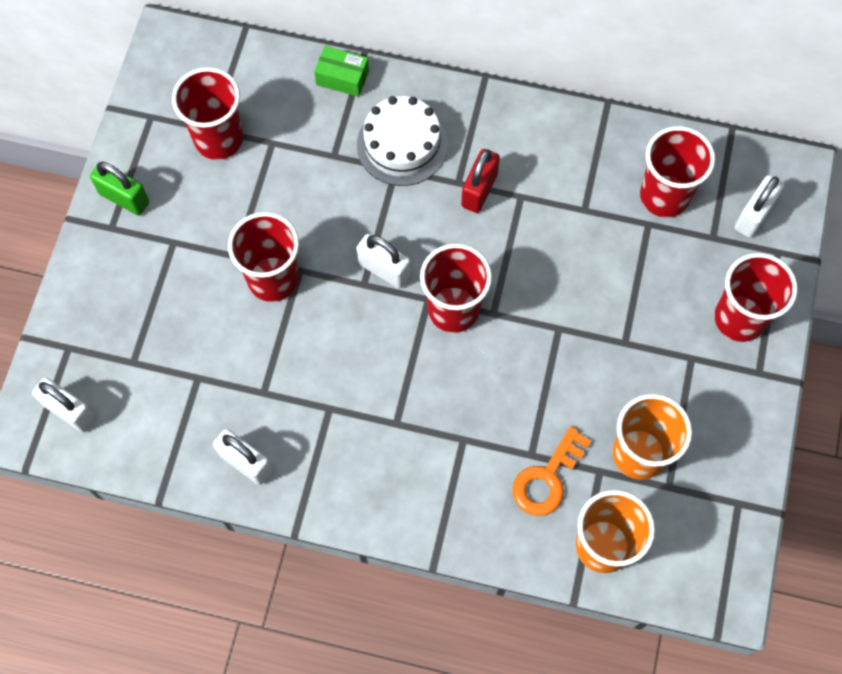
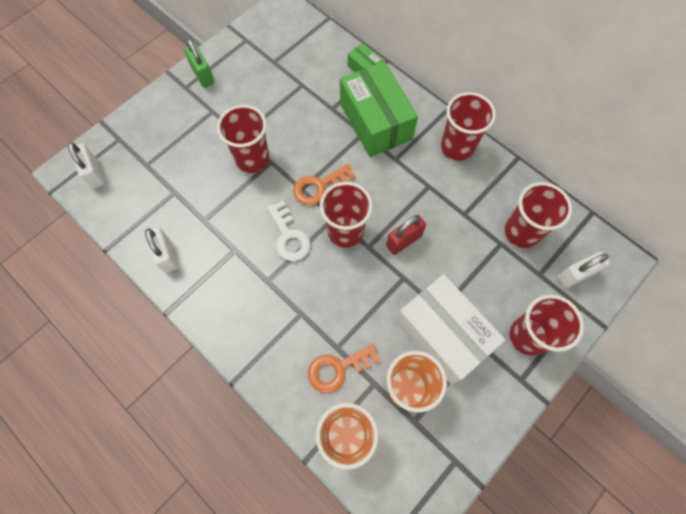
camera: 30 degrees right, 0 degrees up
red cup [172,67,243,160] -> red cup moved to [441,92,496,161]
white cake [357,96,448,186] -> green box [340,62,418,157]
white padlock [357,234,411,289] -> orange key [293,164,356,205]
red padlock [461,149,500,213] -> red padlock moved to [386,215,426,255]
none -> white key [268,201,311,261]
none -> white box [396,274,505,384]

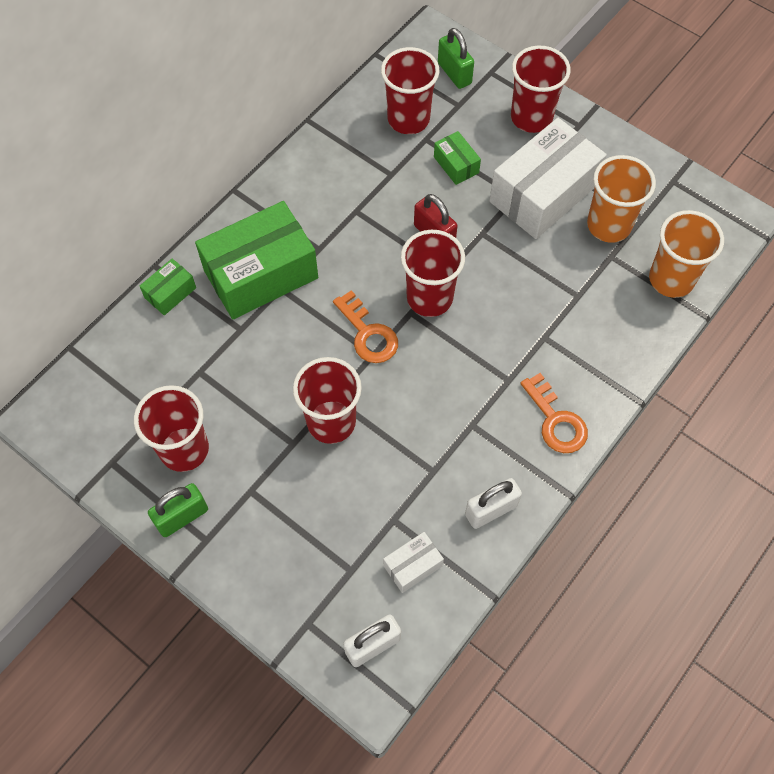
camera: 95 degrees left, 5 degrees down
white key [268,201,311,261] -> none
orange key [308,344,380,393] -> orange key moved to [520,373,588,453]
red cup [441,92,496,161] -> red cup moved to [134,385,209,472]
white padlock [558,252,610,288] -> green padlock [438,28,474,89]
none -> white box [383,532,444,593]
none -> green box [434,131,481,185]

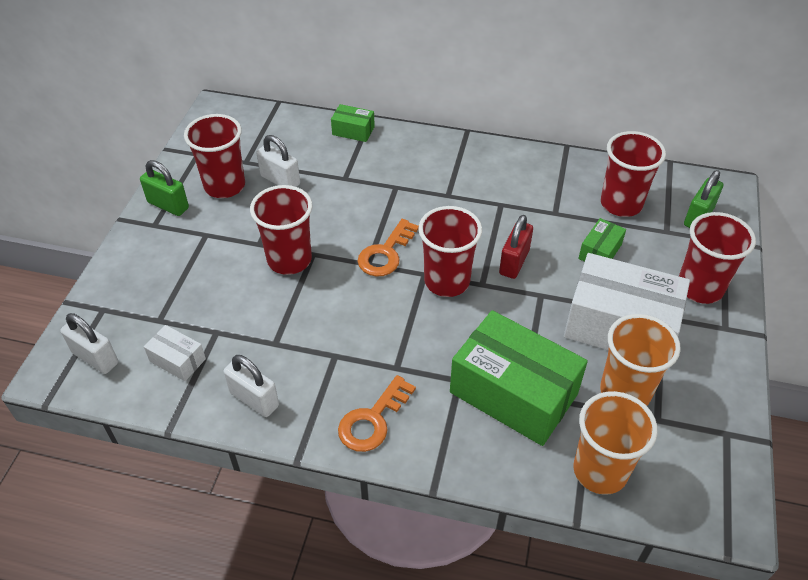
camera: 65 degrees right, 15 degrees down
green box [195,201,318,319] -> green box moved to [450,310,588,446]
none -> white padlock [256,135,300,187]

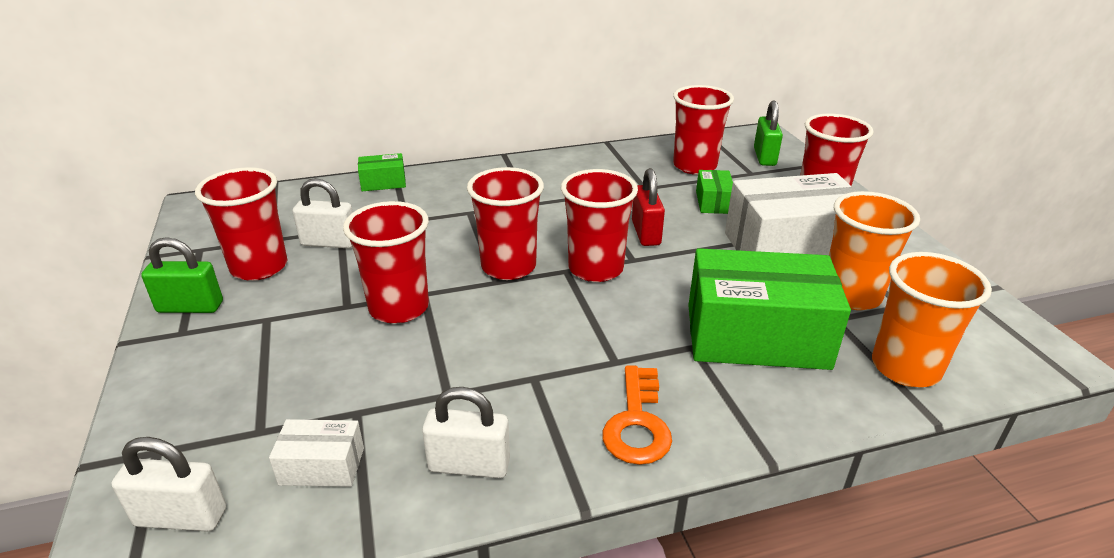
camera: 30 degrees left, 15 degrees down
orange key [358,219,419,277] -> red cup [467,167,544,280]

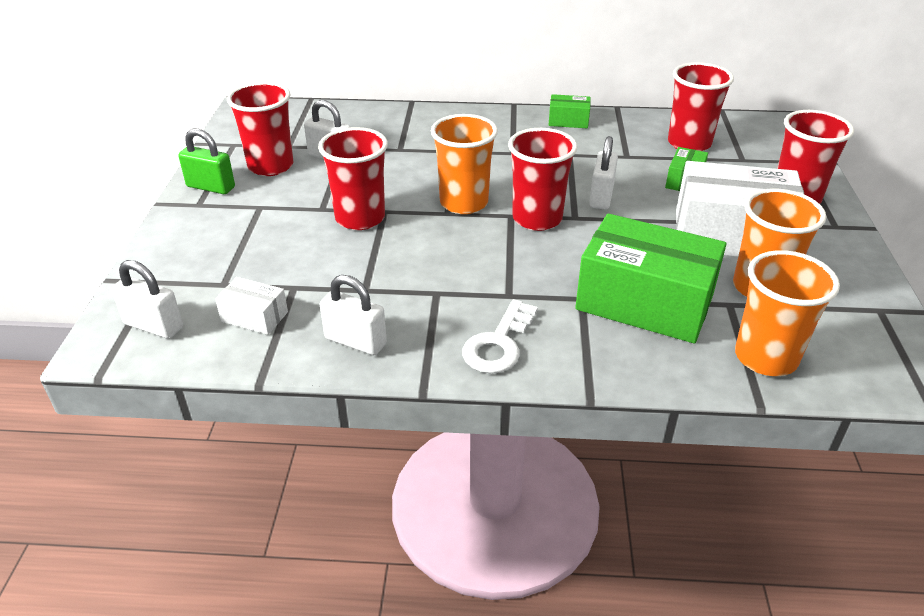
camera: 20 degrees right, 5 degrees up
green box [358,153,406,191] -> green box moved to [549,94,591,128]
red cup [467,167,544,280] -> orange cup [431,114,498,214]
orange key [602,365,672,465] -> white key [462,299,538,374]
red padlock [632,168,665,246] -> white padlock [589,136,618,209]
green padlock [754,101,783,166] -> none

